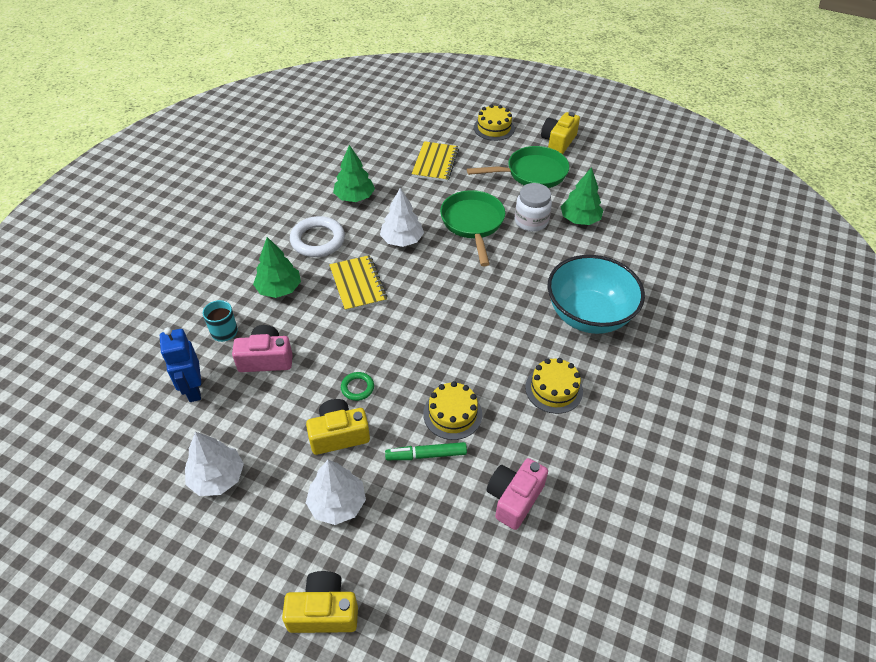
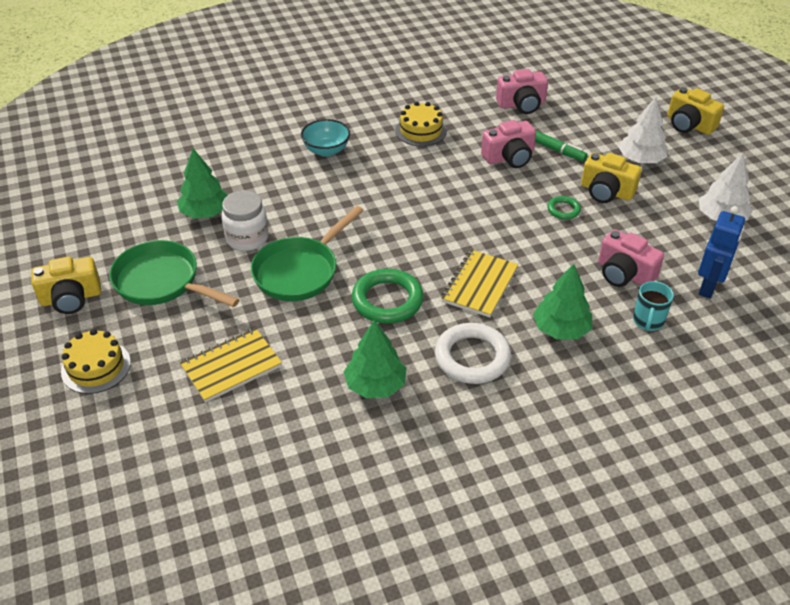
camera: 135 degrees left, 5 degrees down
white tree [380,188,424,247] -> green ring [352,269,424,323]
yellow cake [423,381,482,440] -> pink camera [481,120,536,168]
turquoise bowl [548,255,645,334] -> turquoise bowl [301,119,350,157], size x0.52

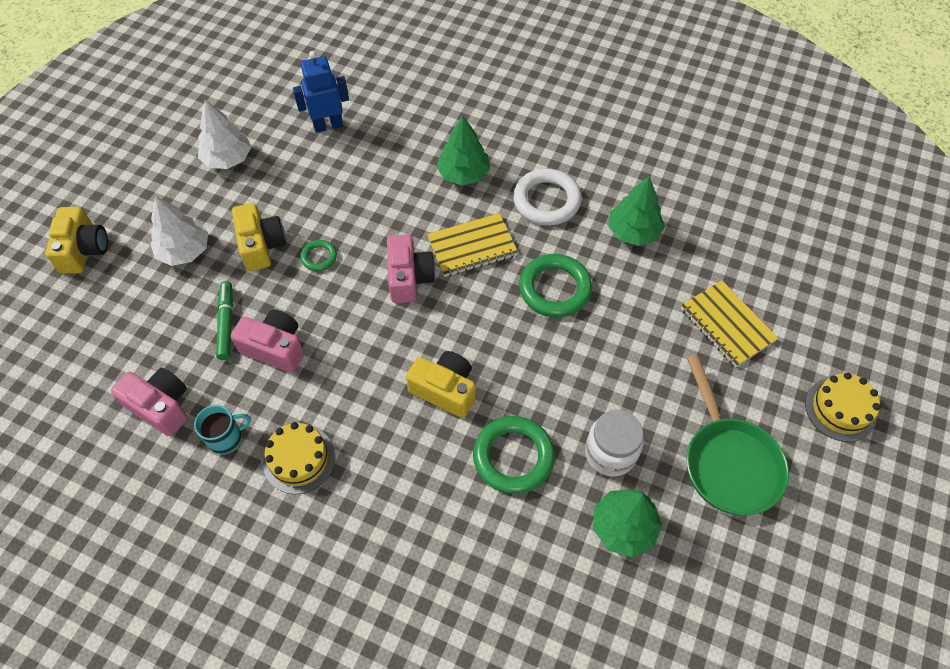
camera: 135 degrees left, 15 degrees up
yellow camera [31,257,101,314] -> yellow camera moved to [406,351,476,418]
yellow notebook [180,328,282,403] -> yellow notebook turned 45 degrees clockwise [681,280,778,368]
green pan [251,206,364,301] -> none
turquoise bowl [301,119,350,157] -> none
pink camera [598,229,664,287] -> pink camera moved to [387,234,436,303]
turquoise mug [633,281,674,331] -> turquoise mug moved to [194,405,251,455]
none -> green ring [473,416,555,494]

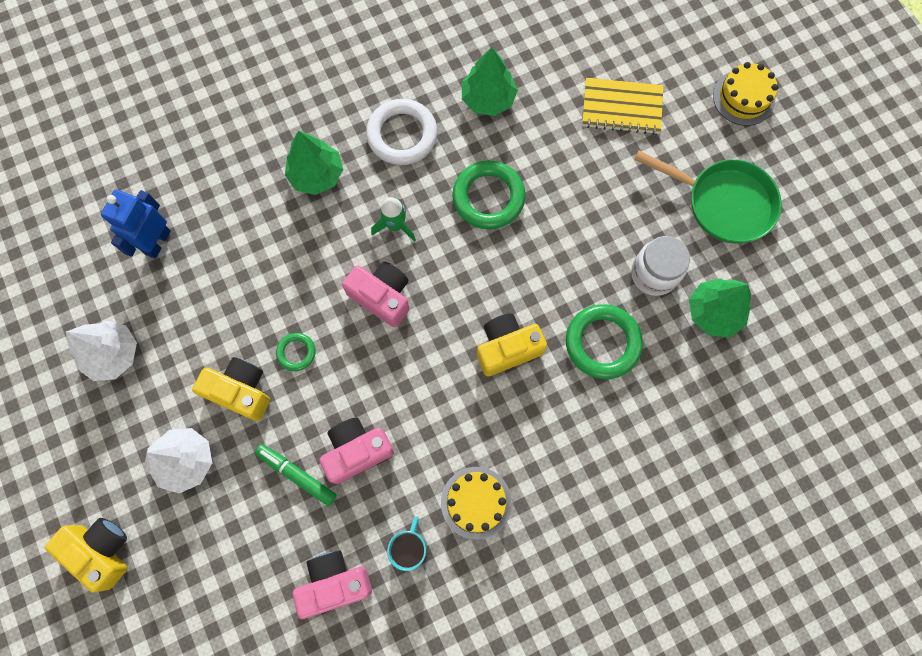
camera: 50 degrees left, 15 degrees up
yellow notebook [427,213,518,277] -> green rocket [371,197,416,242]

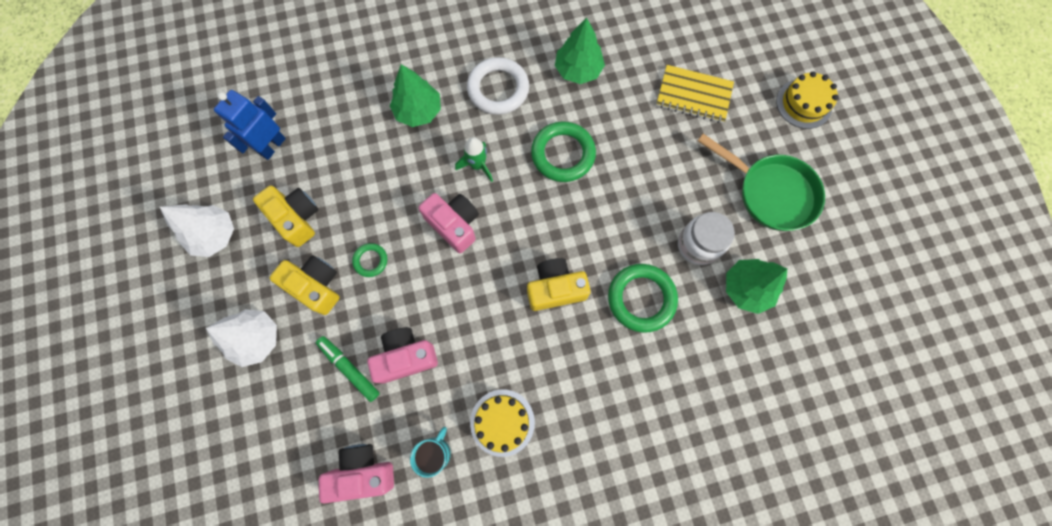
camera: 10 degrees right, 0 degrees up
yellow camera [45,518,128,593] -> yellow camera moved to [253,186,318,247]

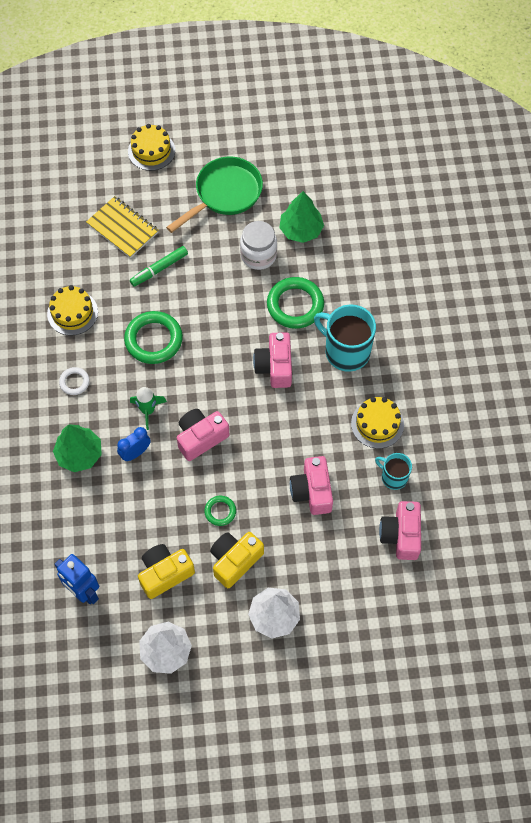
camera: 80 degrees left, 10 degrees down
green marker [316,336,380,402] -> green marker moved to [130,246,188,286]
white ring [467,57,529,115] -> white ring [59,367,90,395], size x0.51
yellow camera [527,258,591,311] -> pink camera [253,332,292,388]
green tree [555,18,605,84] -> yellow cake [47,285,98,336]
yellow notebook [656,65,734,123] -> yellow notebook turned 75 degrees counterclockwise [86,196,159,258]
none -> blue clock [117,427,151,461]
none -> turquoise mug [314,304,376,372]

